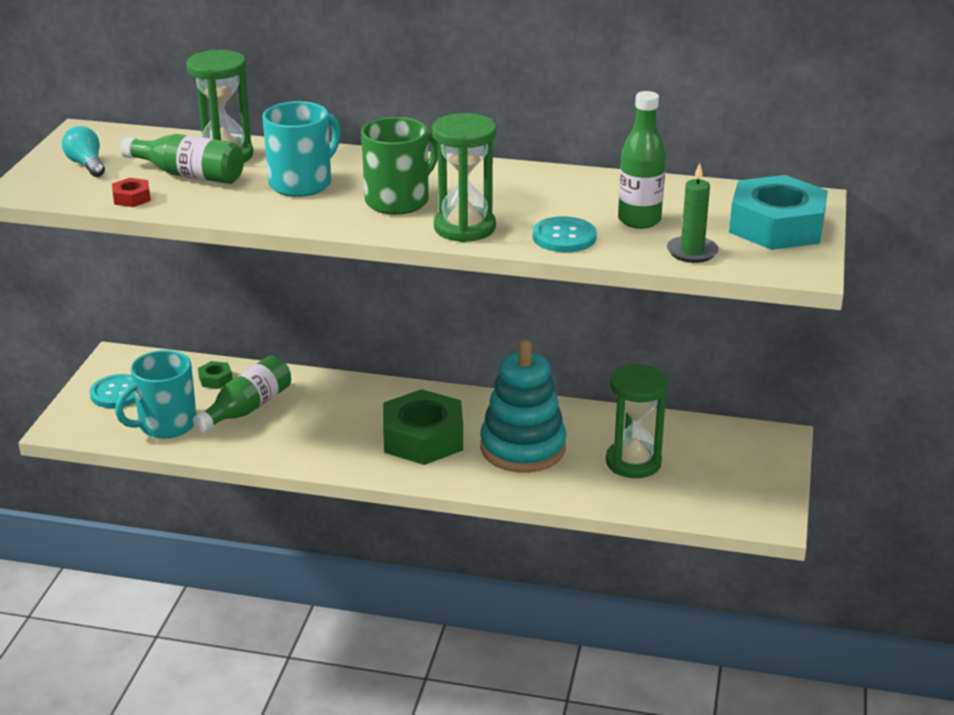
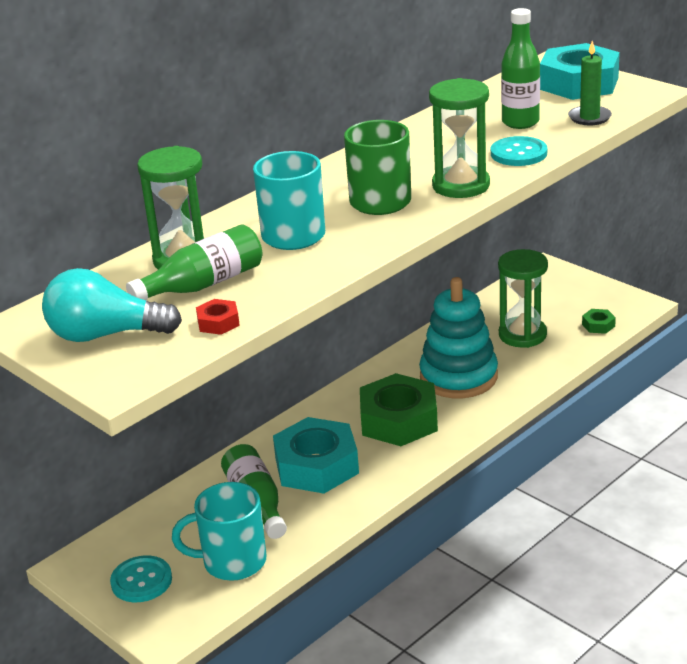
camera: 55 degrees left, 0 degrees up
turquoise light bulb [62,126,105,177] -> turquoise light bulb [42,268,182,342], size x1.69
turquoise mug [115,350,197,438] -> turquoise mug turned 90 degrees clockwise [172,482,266,581]
green nut [198,361,233,389] -> green nut moved to [582,309,616,334]
none -> turquoise nut [273,417,359,494]

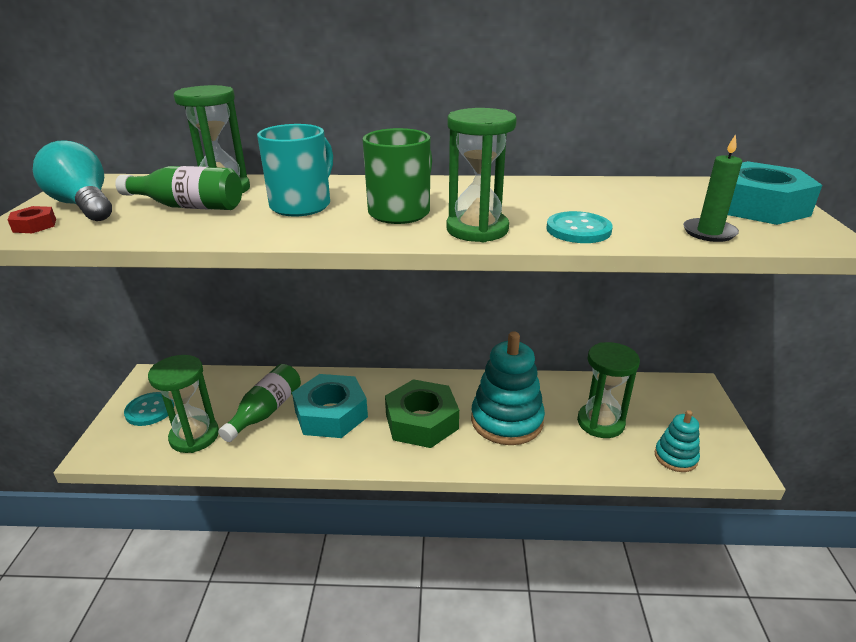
camera: 45 degrees right, 0 degrees up
turquoise mug [172,482,266,581] -> green hourglass [148,355,219,453]
red nut [196,299,240,335] -> red nut moved to [7,206,56,233]
green bottle [501,8,540,129] -> none
green nut [582,309,616,334] -> turquoise stacking toy [654,410,700,472]

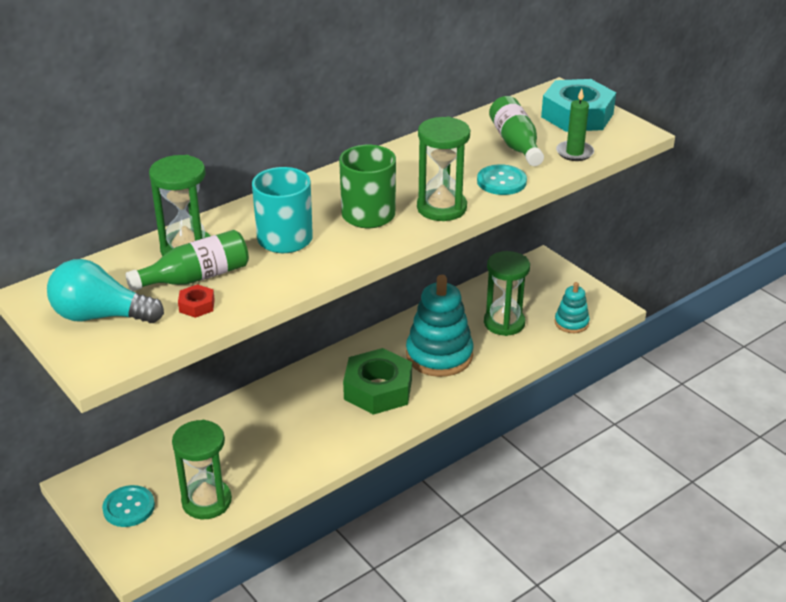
camera: 40 degrees left, 5 degrees up
red nut [7,206,56,233] -> red nut moved to [178,284,215,318]
green bottle [218,364,301,442] -> green bottle moved to [489,96,544,166]
turquoise nut [292,374,368,438] -> none

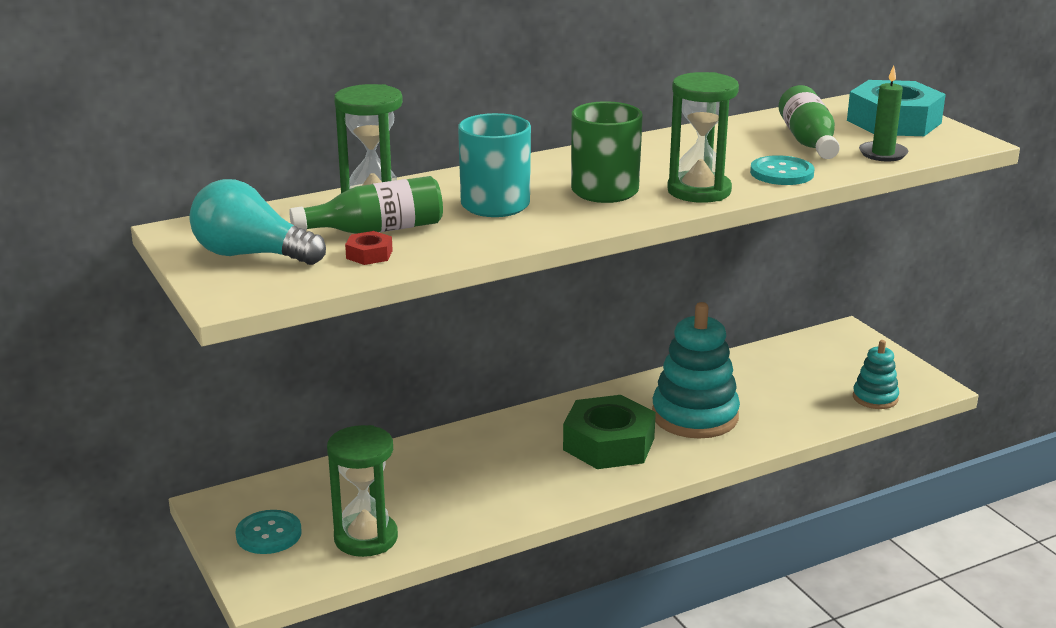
camera: 10 degrees right, 10 degrees down
green hourglass [484,251,530,336] -> none

